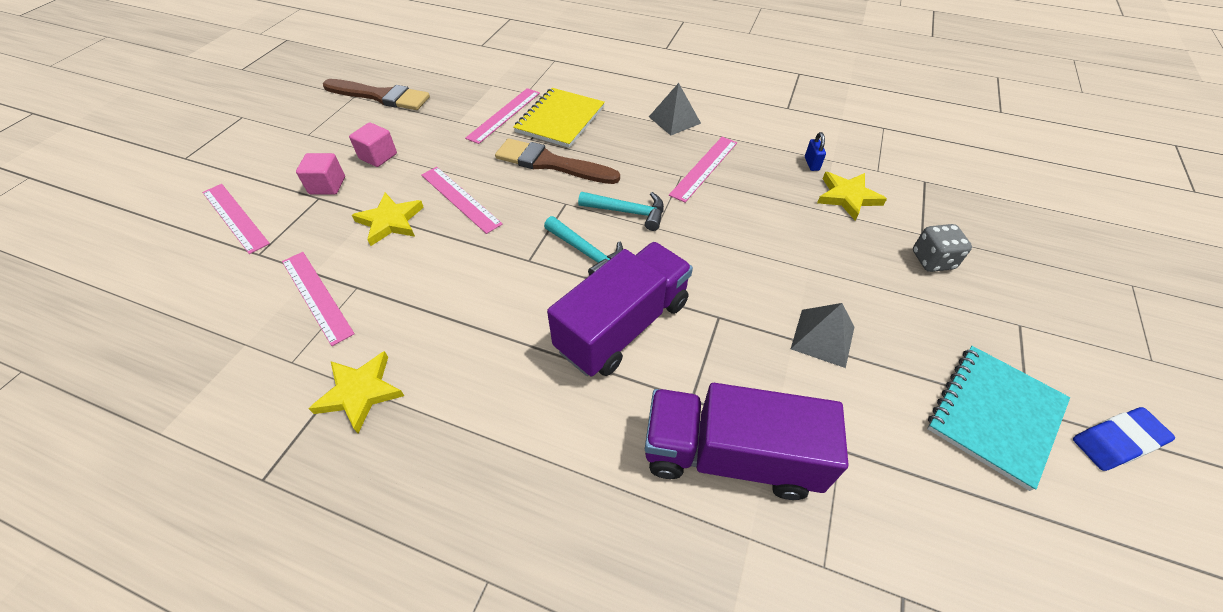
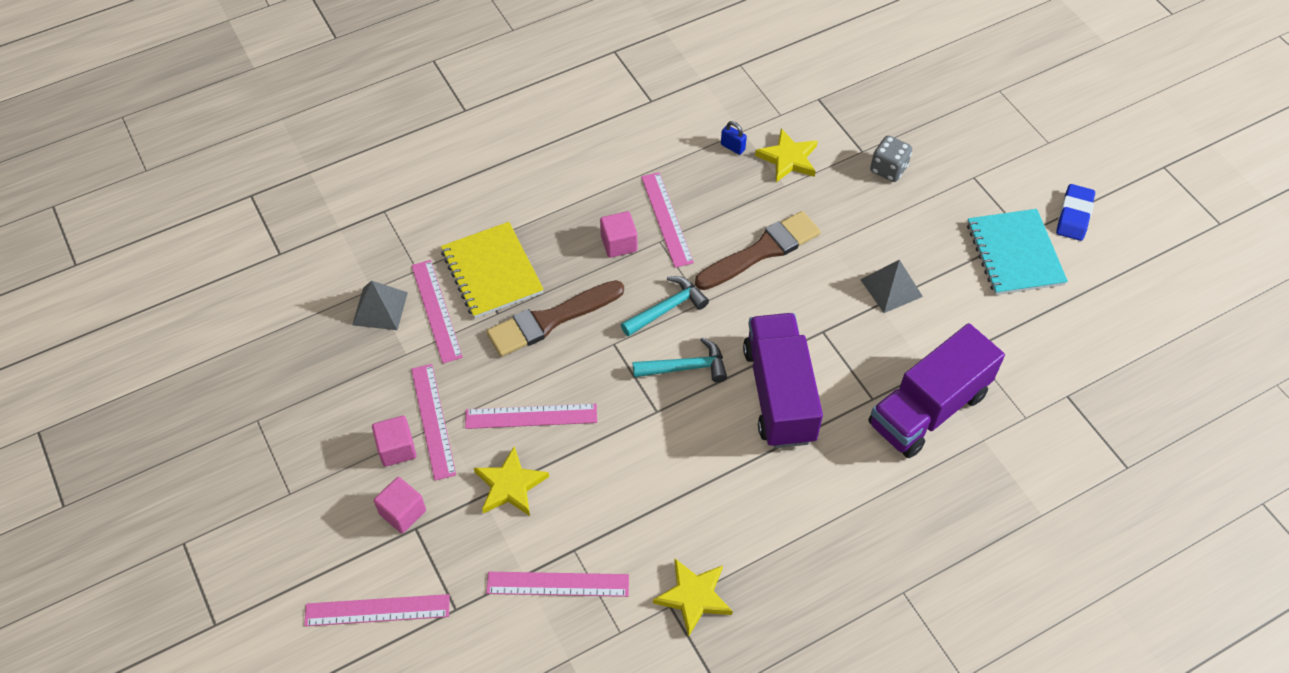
camera: 50 degrees left, 5 degrees up
brown brush [323,79,430,110] -> brown brush moved to [695,211,821,290]
grey pyramid [649,83,701,135] -> grey pyramid moved to [352,281,408,330]
none -> pink ruler [411,364,456,480]
none -> pink cube [600,211,637,258]

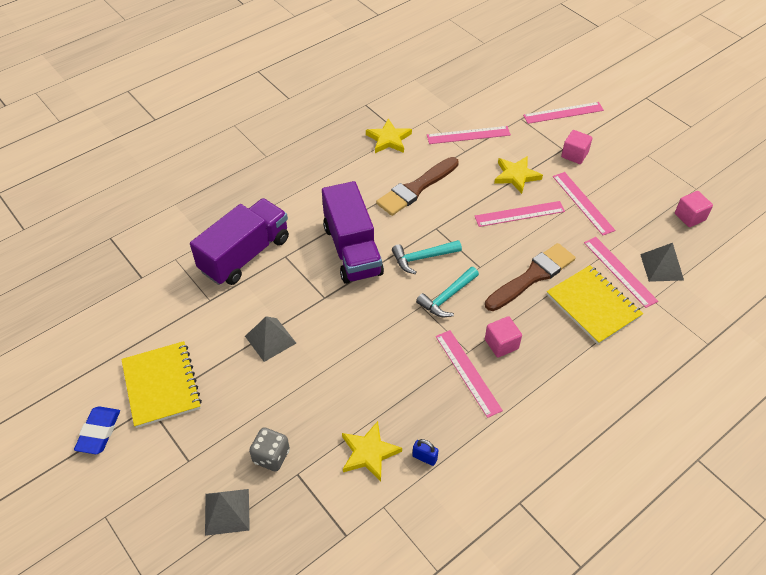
camera: 170 degrees right, 5 degrees down
pink cube [372,416,416,467] -> pink cube moved to [675,191,713,227]
brown brush [695,211,821,290] -> brown brush moved to [376,157,459,216]
turquoise notebook [967,209,1068,295] -> yellow notebook [121,341,202,428]
none -> grey pyramid [205,489,250,536]

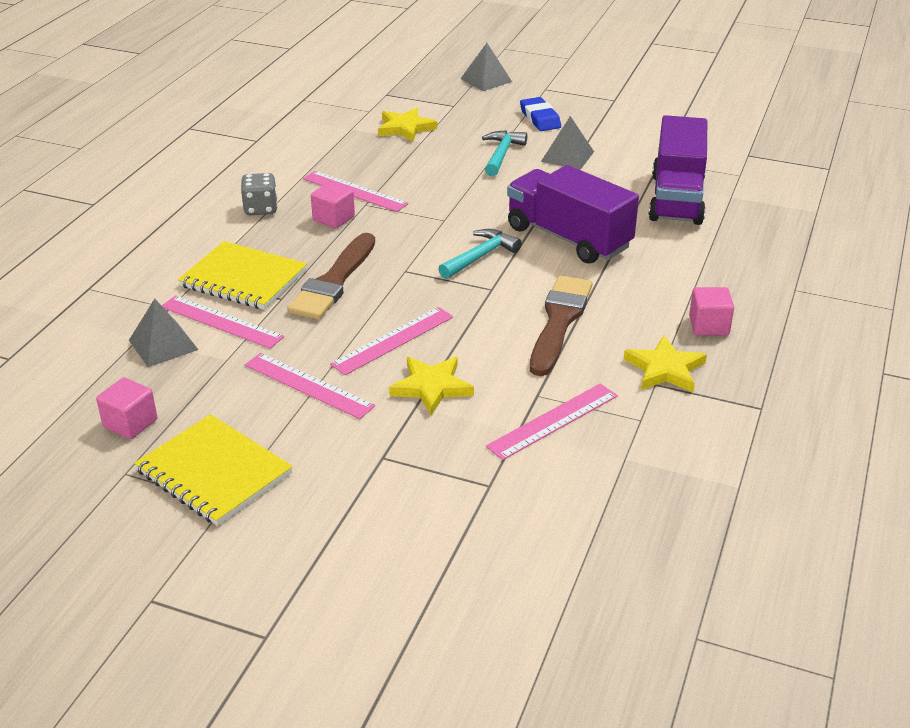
camera: 150 degrees right, 15 degrees down
blue eraser [74,406,120,454] -> blue eraser moved to [520,97,561,131]
yellow notebook [121,341,202,428] -> yellow notebook moved to [134,414,293,526]
grey dice [249,427,290,471] -> grey dice moved to [241,173,278,215]
blue padlock [412,439,439,466] -> none
turquoise hammer [416,267,479,317] -> turquoise hammer moved to [482,130,527,176]
pink ruler [523,102,604,124] -> none
pink cube [561,130,592,164] -> pink cube moved to [689,287,734,336]

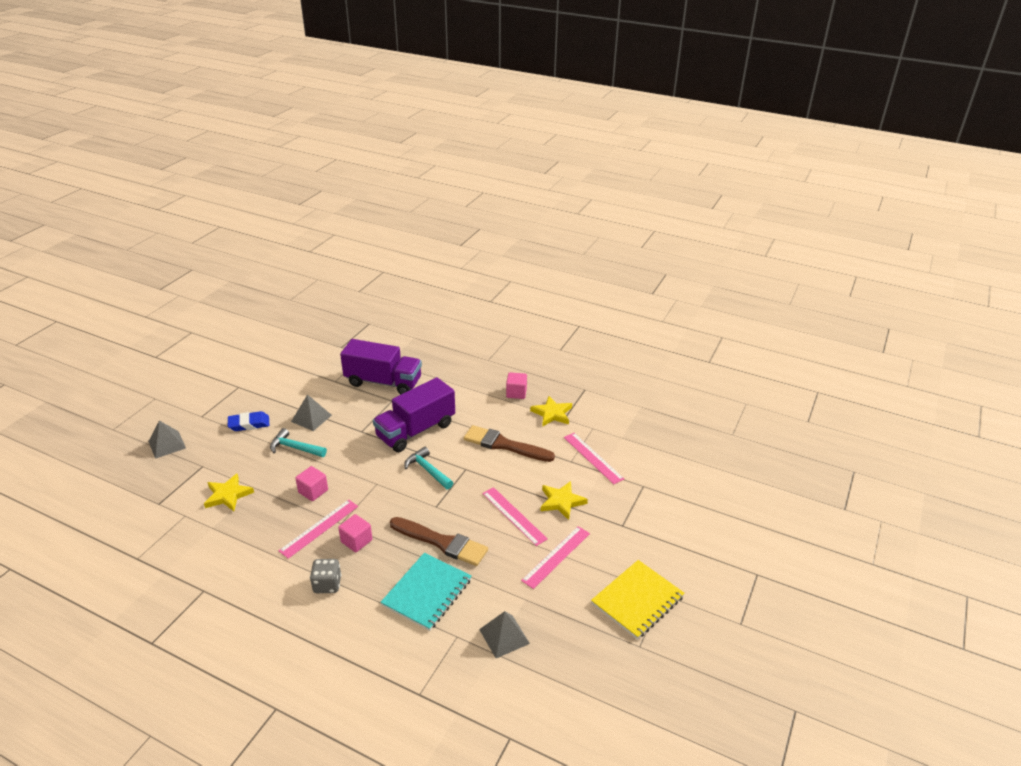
camera: 85 degrees left, 0 degrees up
pink cube [96,377,157,439] -> pink cube moved to [295,466,328,501]
pink ruler [161,295,284,349] -> none
yellow notebook [178,241,307,310] -> turquoise notebook [380,553,472,631]

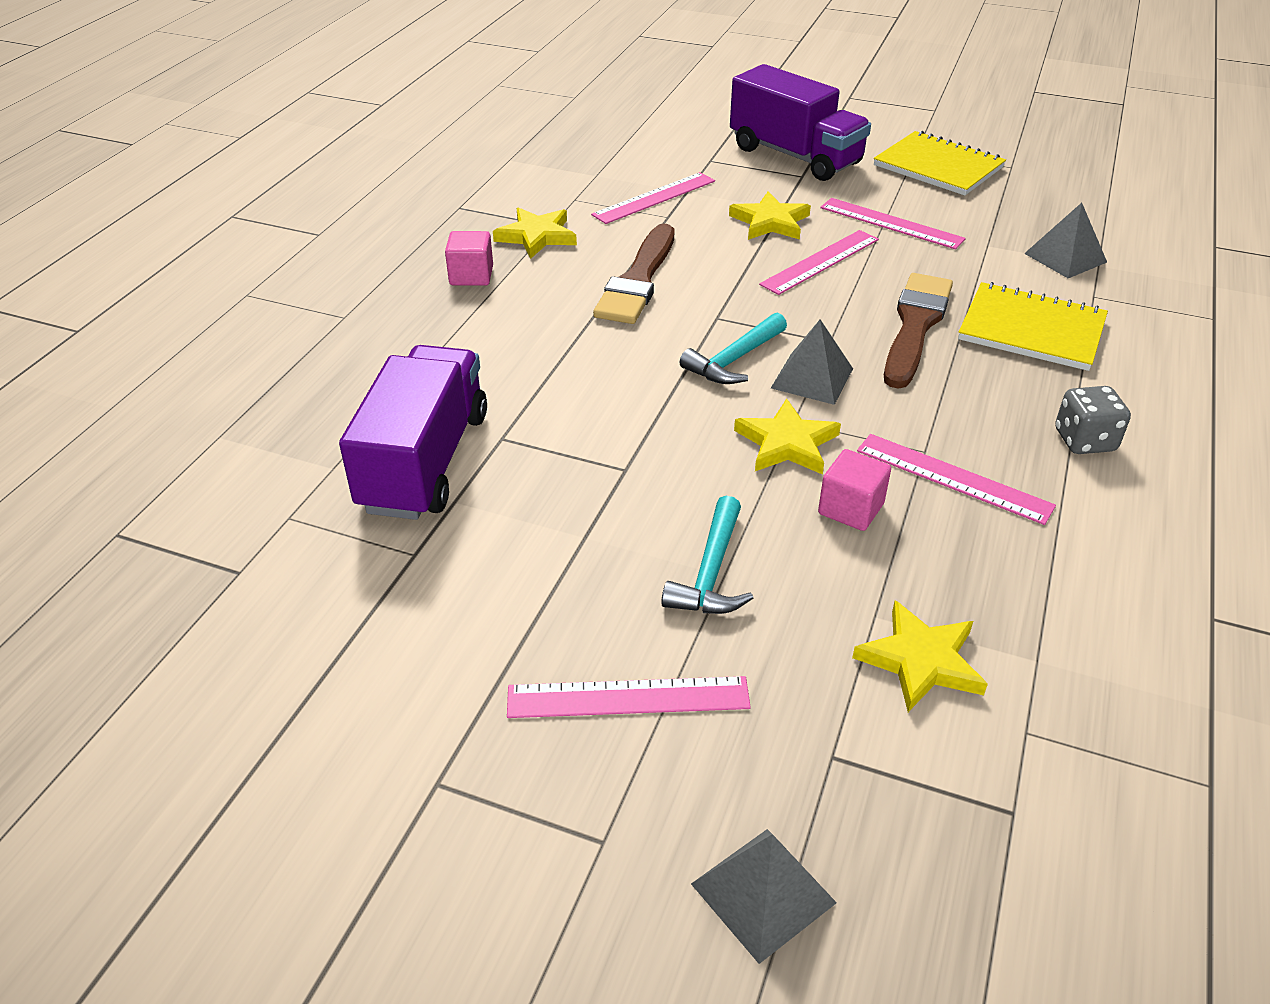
camera: 95 degrees left, 5 degrees up
blue eraser [228,411,269,431] -> pink ruler [507,676,751,718]
grey pyramid [291,395,332,431] -> grey pyramid moved to [771,320,853,405]
pink cube [338,514,372,552] -> none
purple truck [373,377,455,452] -> purple truck moved to [730,64,871,181]
turquoise notebook [380,553,472,631] -> yellow notebook [958,282,1108,371]
none -> yellow star [734,399,841,475]

